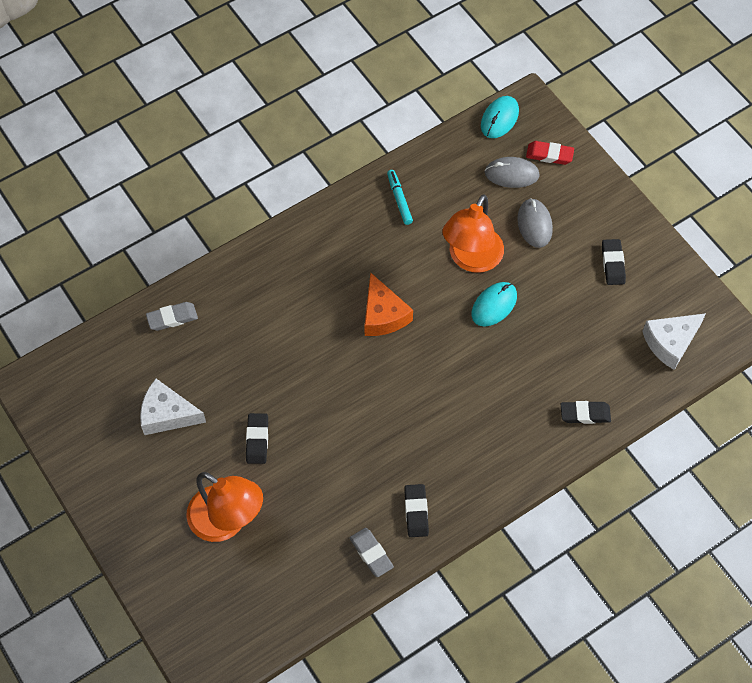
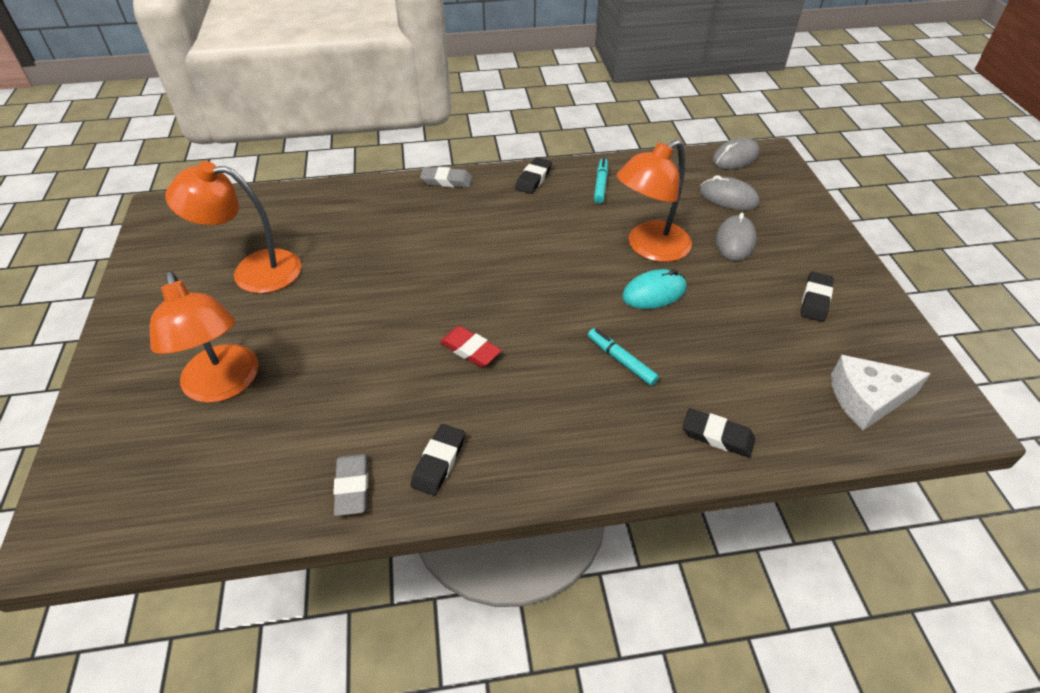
camera: 25 degrees right, 15 degrees down
white cheese [140,379,206,435] -> orange lamp [165,161,301,294]
grey eraser [146,302,198,331] -> grey eraser moved to [420,167,472,188]
black eraser [246,413,268,464] -> black eraser moved to [515,157,552,194]
orange cheese [365,272,413,336] -> none
turquoise mouse [481,96,519,138] -> grey mouse [712,137,760,169]
red eraser [526,141,574,165] -> red eraser moved to [440,326,502,367]
none -> turquoise marker [588,328,659,386]

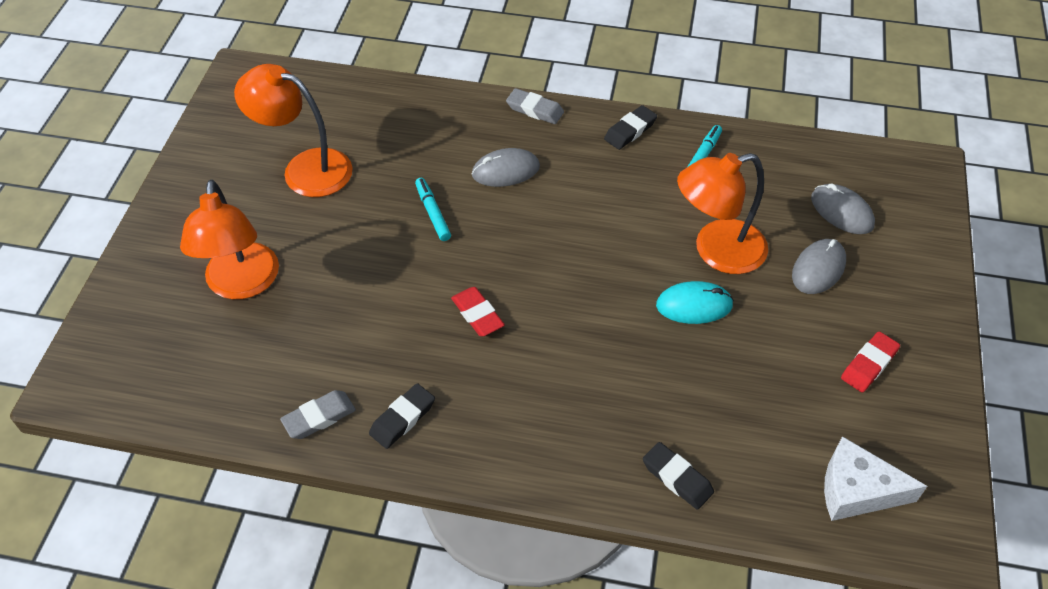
camera: 20 degrees right, 5 degrees up
grey eraser [333,454,368,516] -> grey eraser turned 45 degrees clockwise [280,390,356,439]
turquoise marker [588,328,659,386] -> turquoise marker moved to [415,178,451,241]
grey mouse [712,137,760,169] -> grey mouse moved to [472,148,540,187]
black eraser [801,272,834,322] -> red eraser [841,331,900,392]

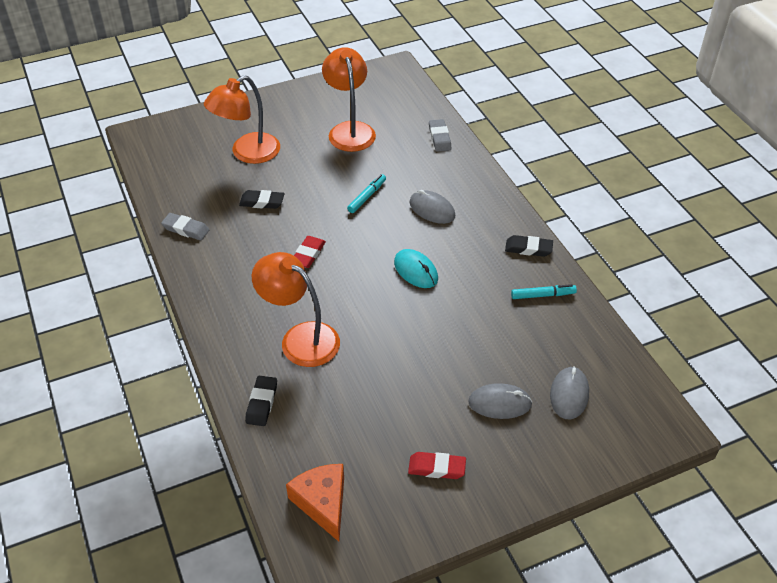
camera: 55 degrees right, 5 degrees down
black eraser [369,383,435,449] -> black eraser moved to [239,190,284,209]
grey eraser [506,88,564,124] -> grey eraser moved to [429,119,451,152]
turquoise mouse [656,281,734,324] -> turquoise mouse moved to [394,249,438,288]
orange lamp [677,153,768,274] -> orange lamp moved to [252,252,340,367]
white cheese [824,436,927,521] -> orange cheese [286,464,344,542]

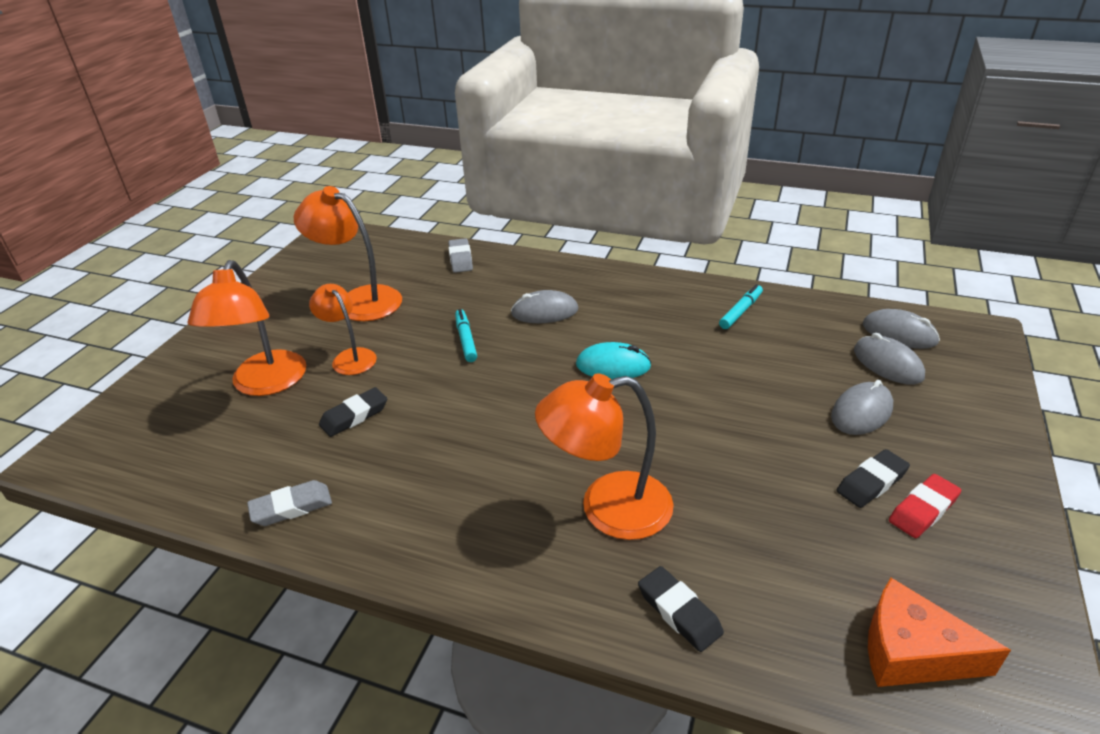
camera: 45 degrees left, 10 degrees down
red eraser [294,236,326,268] -> none
grey eraser [429,119,451,152] -> grey eraser turned 45 degrees clockwise [448,238,473,273]
black eraser [505,235,553,257] -> black eraser moved to [837,449,910,508]
none -> orange lamp [309,284,377,375]
none -> grey mouse [863,309,940,349]

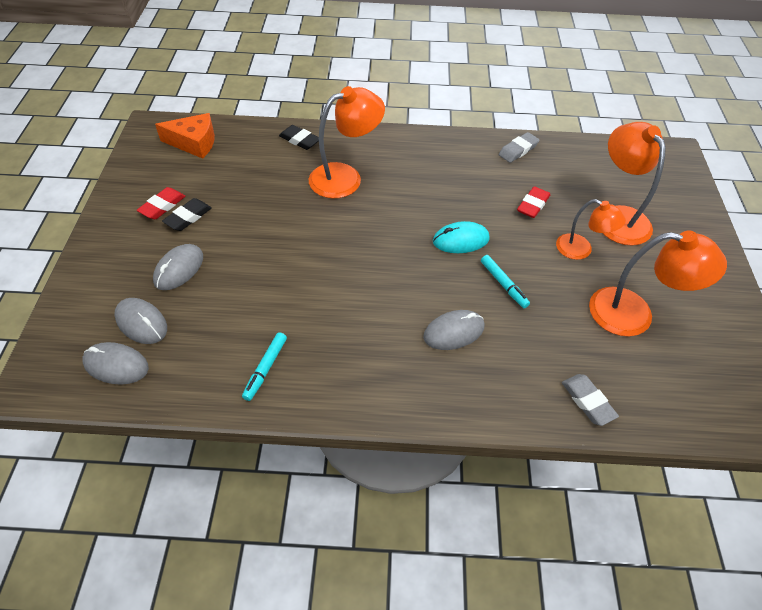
camera: 160 degrees right, 15 degrees up
black eraser [319,387,387,437] -> red eraser [517,186,550,218]
turquoise mouse [576,342,652,380] -> turquoise mouse moved to [433,221,490,253]

